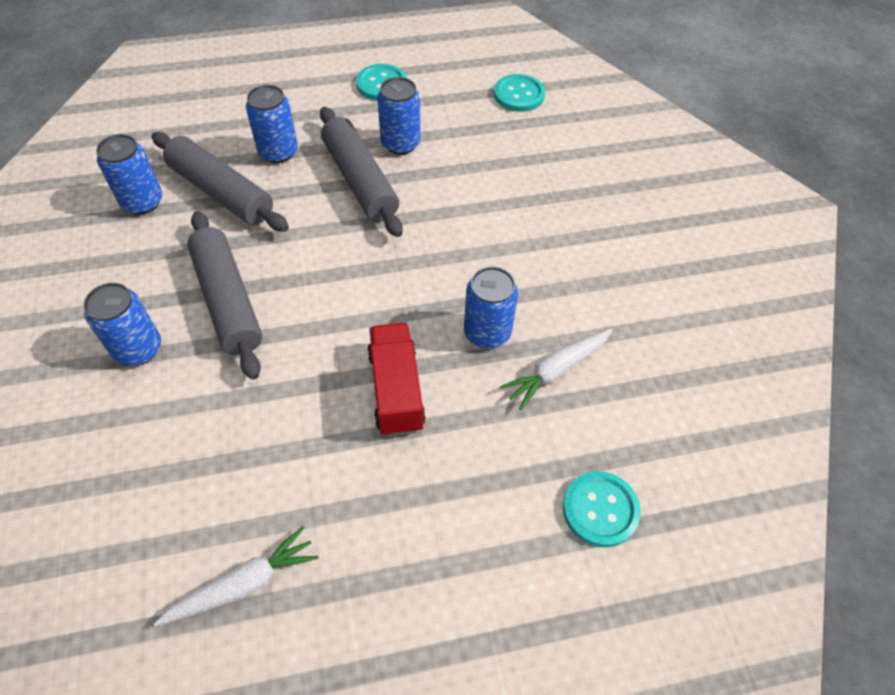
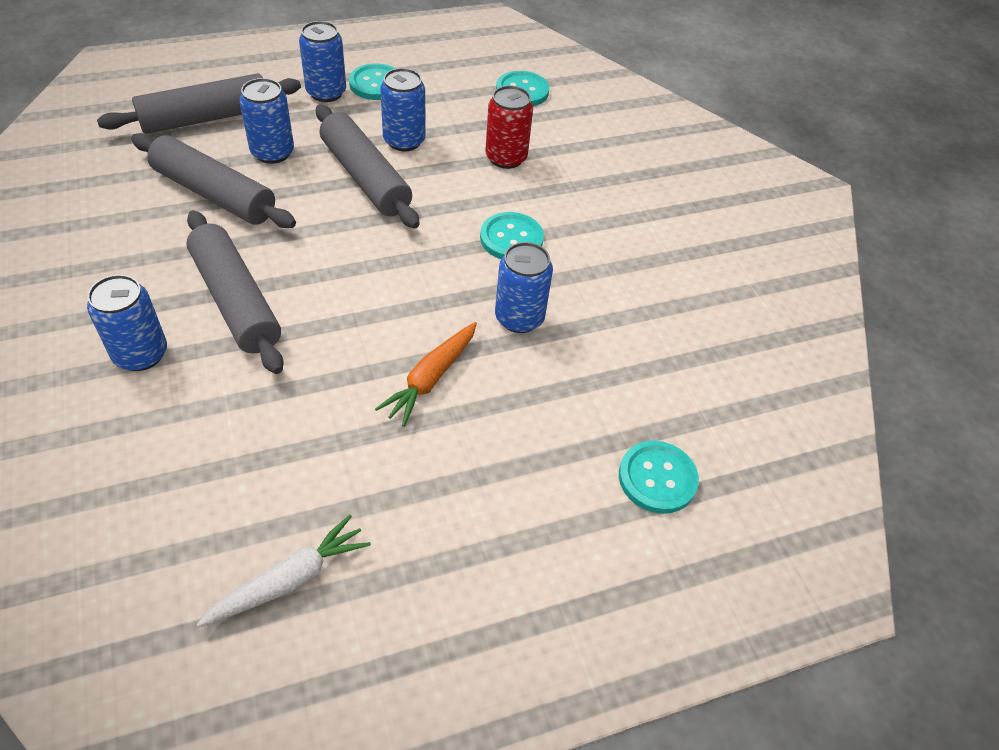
camera: 10 degrees left, 5 degrees down
blue can [96,134,162,215] -> blue can moved to [299,21,346,102]
red truck [367,323,426,436] -> orange carrot [375,322,477,427]
white carrot [500,329,612,410] -> none
none -> grey rolling pin [97,73,301,134]
none -> turquoise button [480,212,544,259]
none -> red can [485,86,533,169]

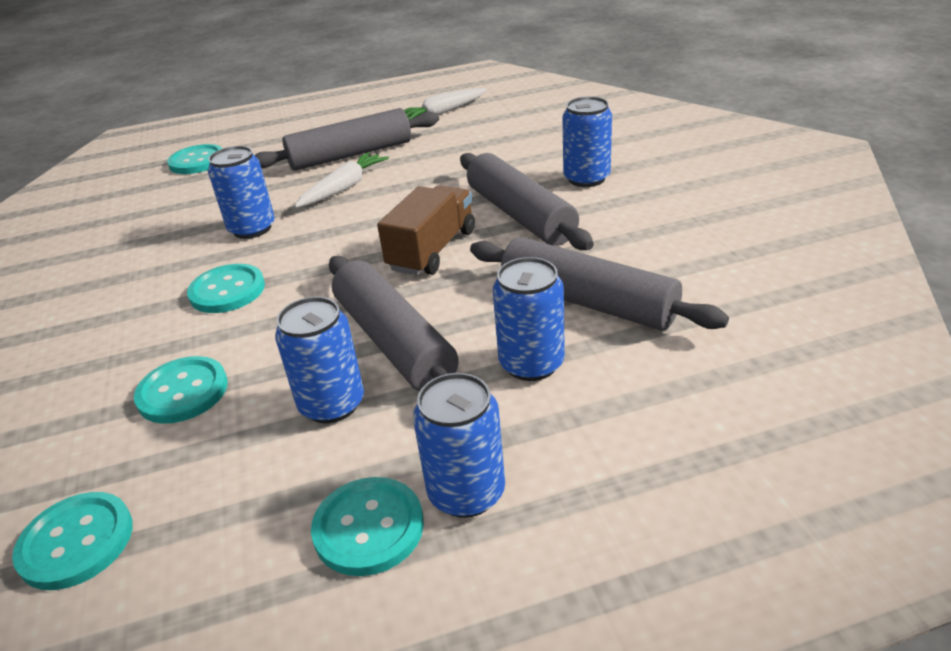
camera: 170 degrees left, 15 degrees down
grey rolling pin [97,73,301,134] -> grey rolling pin moved to [255,108,439,171]
orange carrot [375,322,477,427] -> white carrot [294,152,389,208]
red can [485,86,533,169] -> turquoise button [134,356,228,424]
none -> brown truck [377,185,475,275]

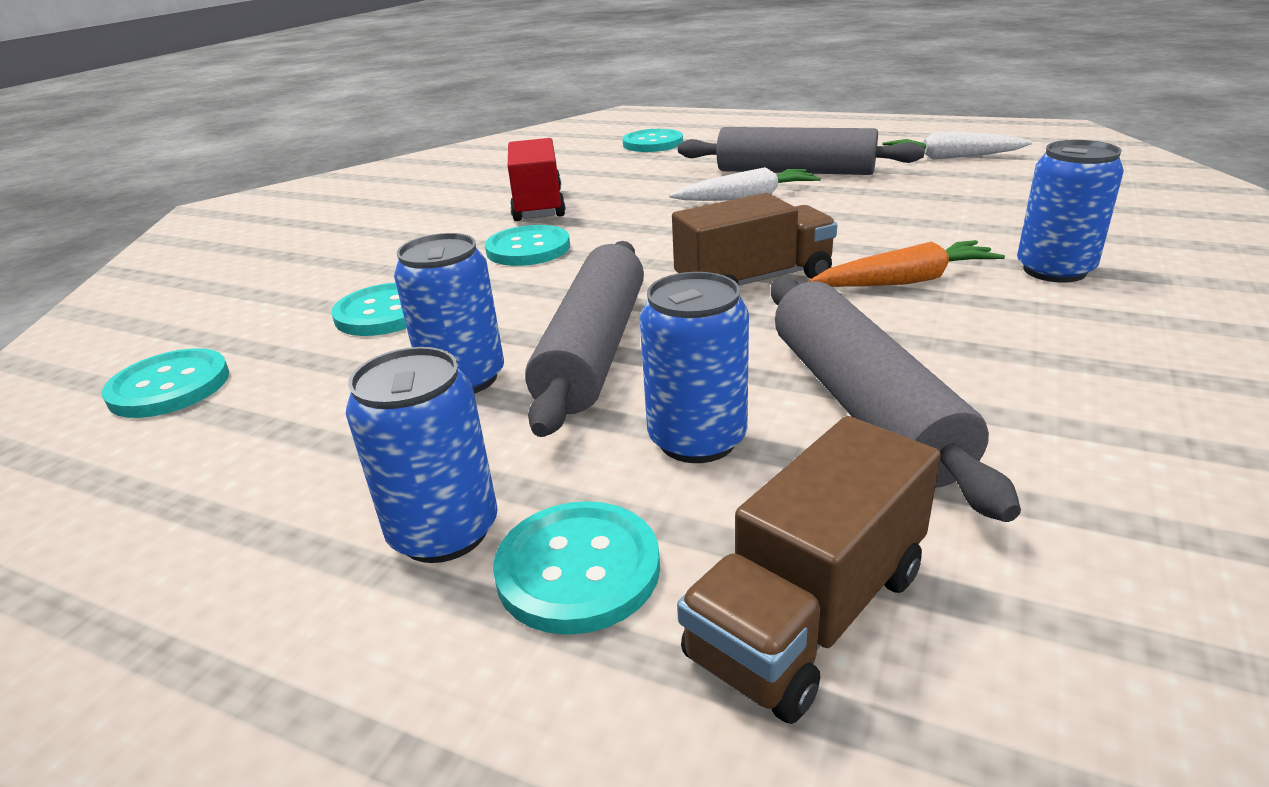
camera: 40 degrees right, 5 degrees down
blue can [208,146,275,239] -> none
turquoise button [311,477,424,576] -> turquoise button moved to [493,501,660,635]
grey rolling pin [460,153,594,250] -> orange carrot [809,240,1005,287]
none -> red truck [508,138,566,221]
none -> brown truck [677,416,941,724]

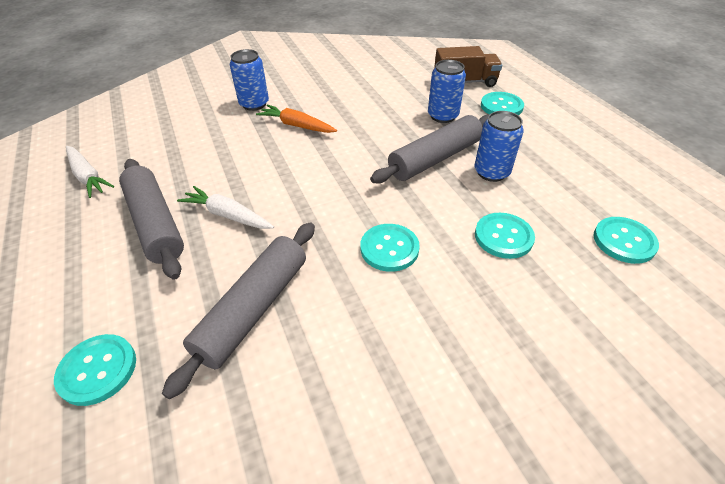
camera: 140 degrees left, 15 degrees up
blue can [346,347,498,563] -> none
red truck [508,138,566,221] -> none
brown truck [672,193,837,286] -> none
grey rolling pin [771,277,1021,522] -> grey rolling pin moved to [162,222,315,399]

